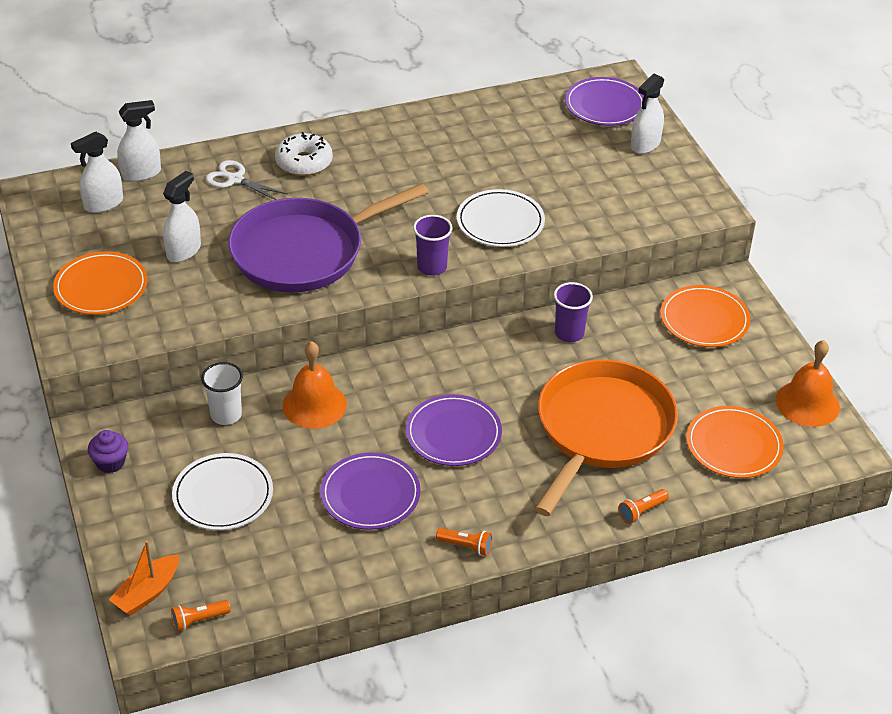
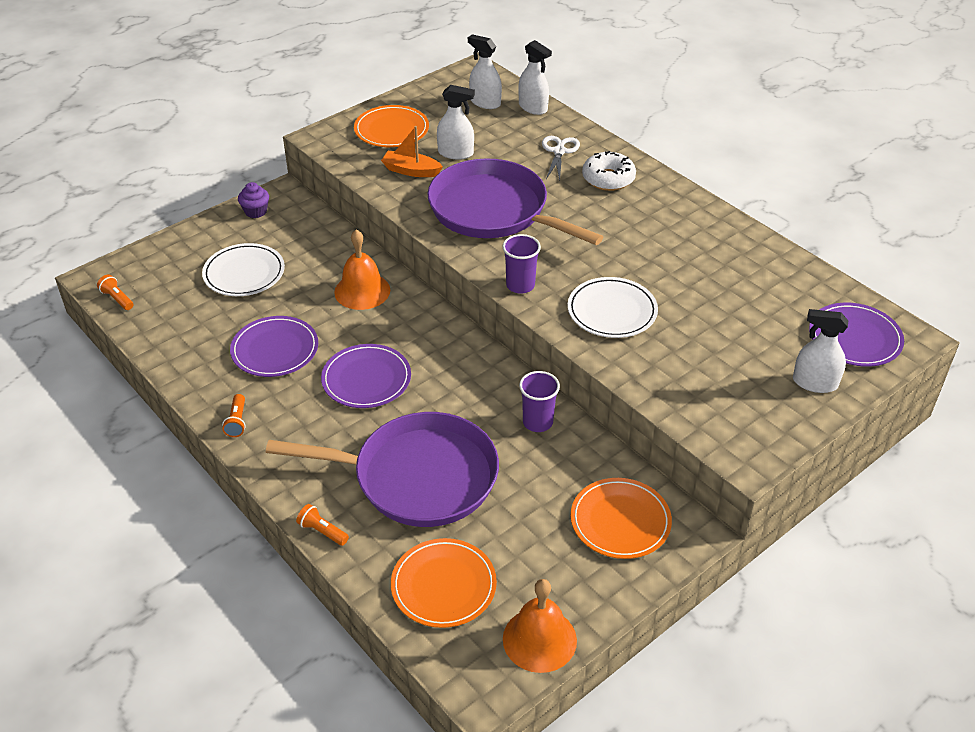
camera: 70 degrees right, 0 degrees up
orange boat [109,540,179,615] -> orange boat moved to [381,126,443,177]
white cup [201,362,243,425] -> none
orange pan [535,359,678,516] -> purple pan [266,412,499,527]

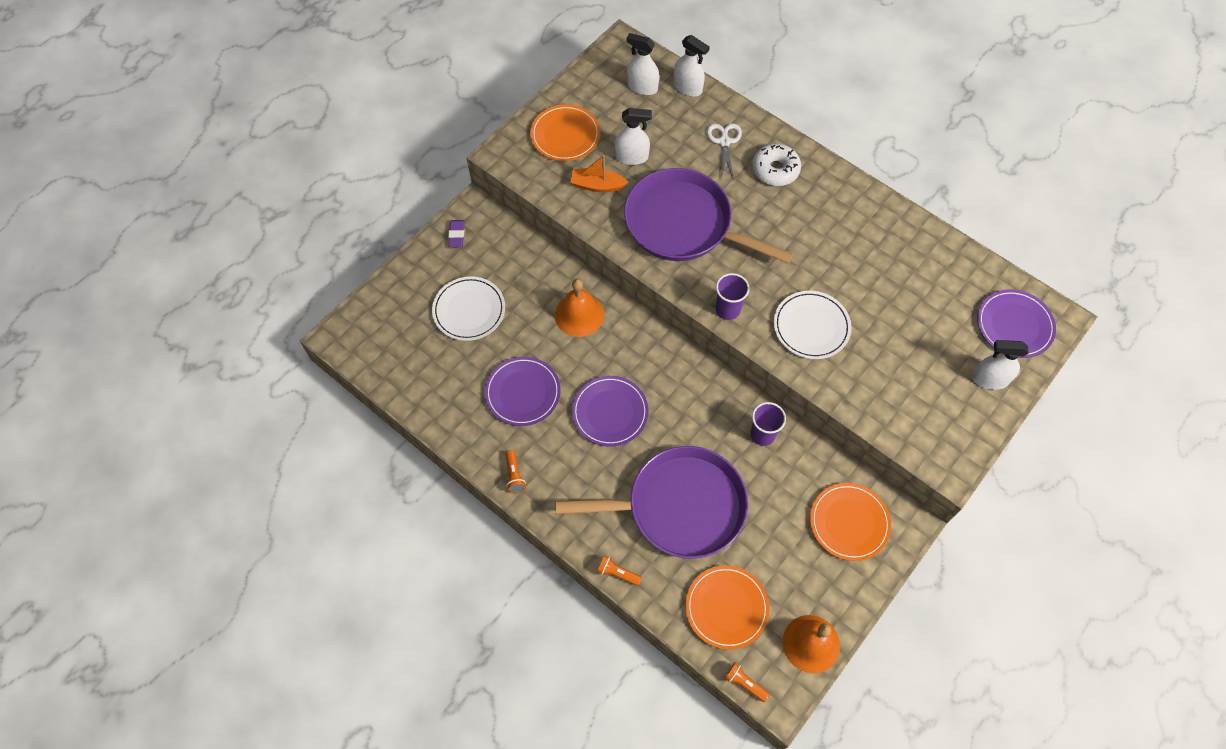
camera: 10 degrees left, 20 degrees up
orange flashlight [97,275,133,310] -> orange flashlight moved to [724,662,770,702]
purple cupcake [238,182,269,218] -> purple eraser [448,220,465,247]

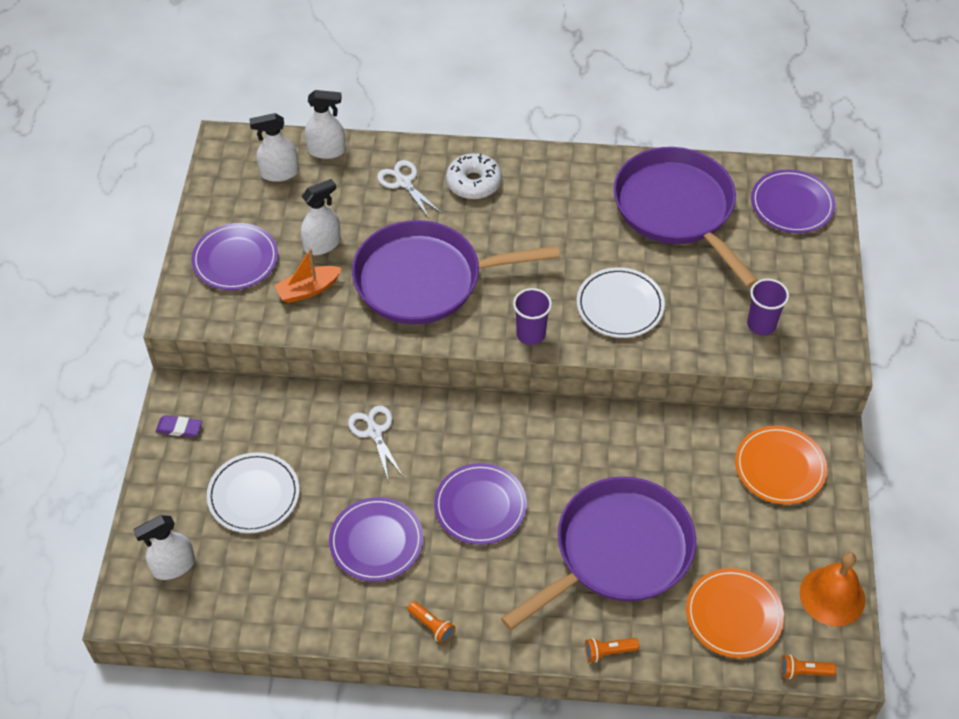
camera: 35 degrees left, 10 degrees down
purple eraser [448,220,465,247] -> purple eraser turned 45 degrees counterclockwise [156,415,202,437]
orange plate [530,104,600,161] -> purple plate [191,223,278,290]
orange bell [555,279,604,337] -> white scissors [348,405,403,480]
purple cup [750,402,786,446] -> purple cup moved to [747,279,789,335]
white spray bottle [972,340,1029,390] -> white spray bottle moved to [133,515,195,580]
none -> purple pan [613,147,759,288]

